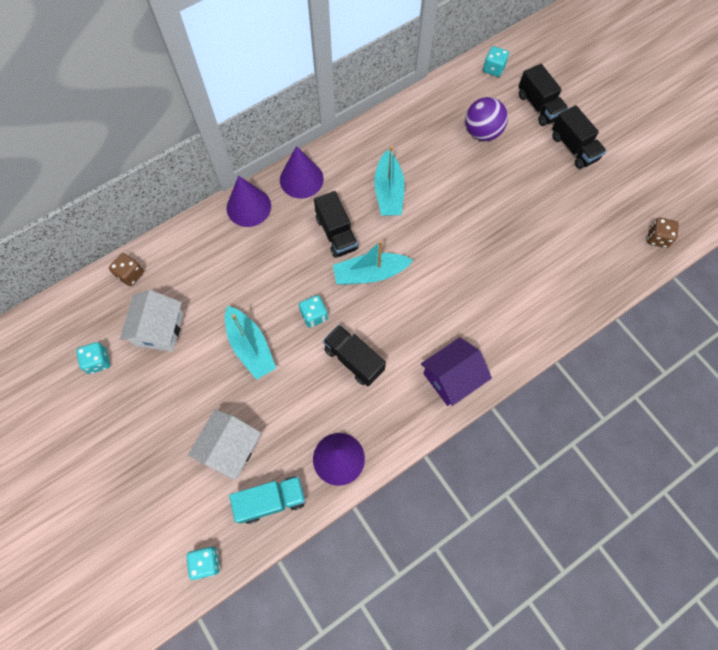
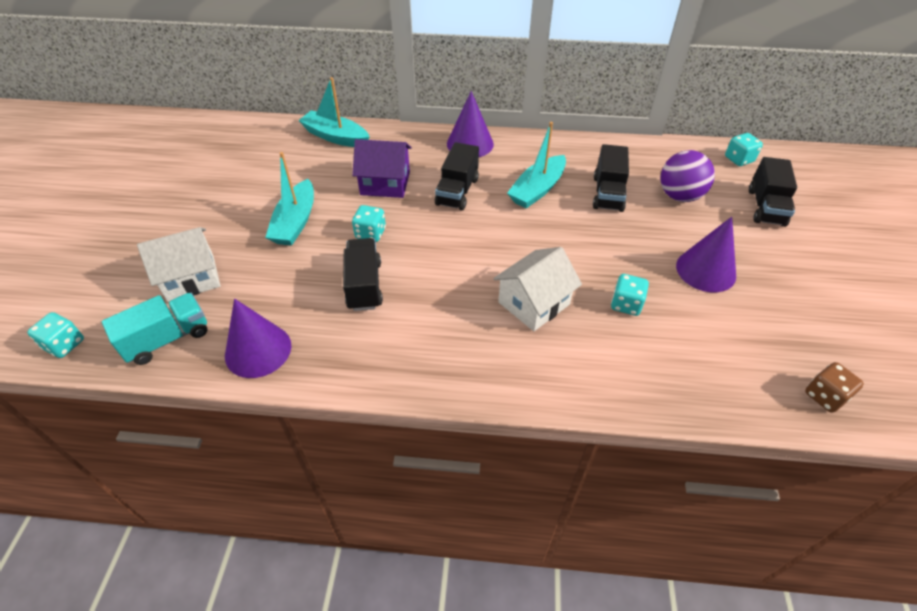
camera: 40 degrees right, 20 degrees down
turquoise dice [76,342,110,374] -> turquoise dice moved to [611,274,649,316]
brown dice [109,253,144,286] -> none
white house [120,290,183,352] -> white house moved to [493,247,582,331]
purple cone [227,176,271,227] -> purple cone moved to [676,217,736,292]
turquoise truck [229,476,306,524] -> turquoise truck turned 60 degrees counterclockwise [102,293,208,365]
turquoise boat [333,240,413,285] -> turquoise boat moved to [298,77,370,147]
purple house [421,337,492,406] -> purple house moved to [352,139,412,198]
black truck [552,105,606,169] -> black truck moved to [593,144,629,212]

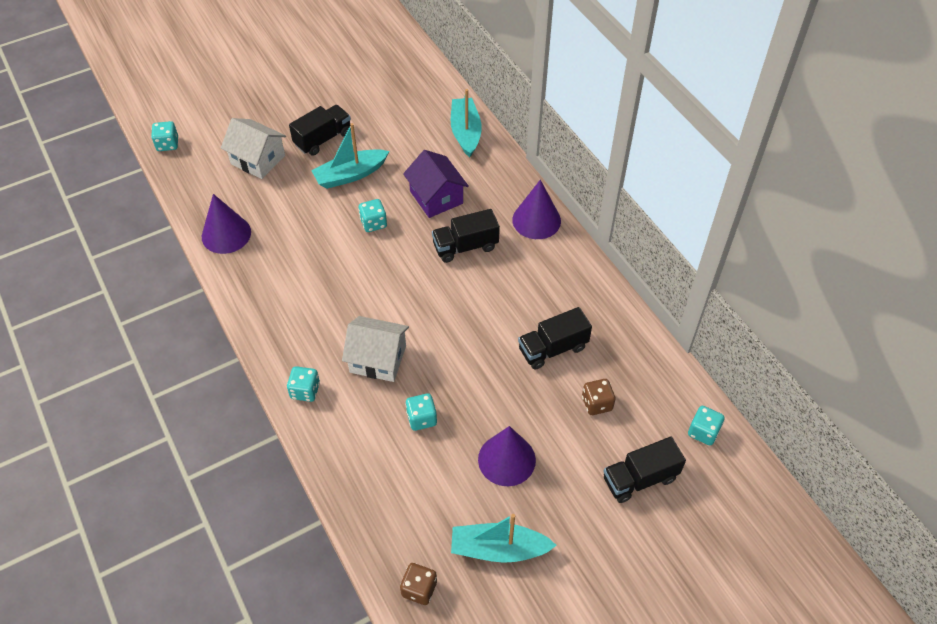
camera: 55 degrees right, 5 degrees up
turquoise truck [102,293,208,365] -> none
black truck [343,238,383,311] -> black truck moved to [289,105,351,156]
turquoise boat [507,122,566,208] -> turquoise boat moved to [451,514,557,563]
purple ball [660,150,715,202] -> brown dice [582,379,616,415]
none -> turquoise dice [287,366,320,402]

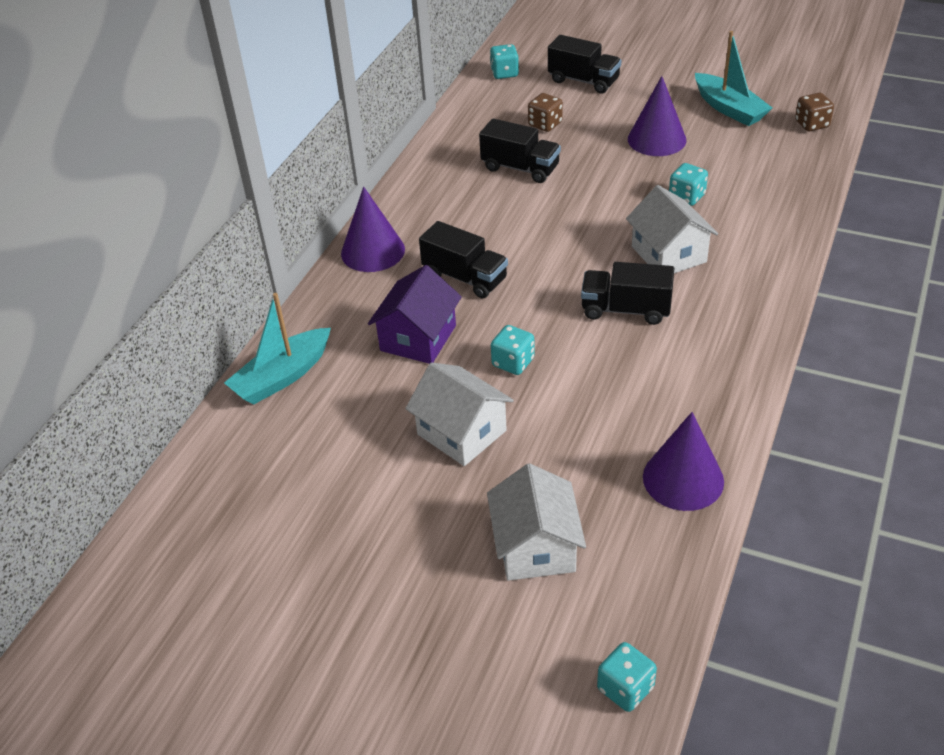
camera: 125 degrees left, 10 degrees down
turquoise dice [287,366,320,402] -> none
black truck [289,105,351,156] -> black truck moved to [581,262,674,325]
turquoise boat [311,123,389,189] -> white house [405,362,514,466]

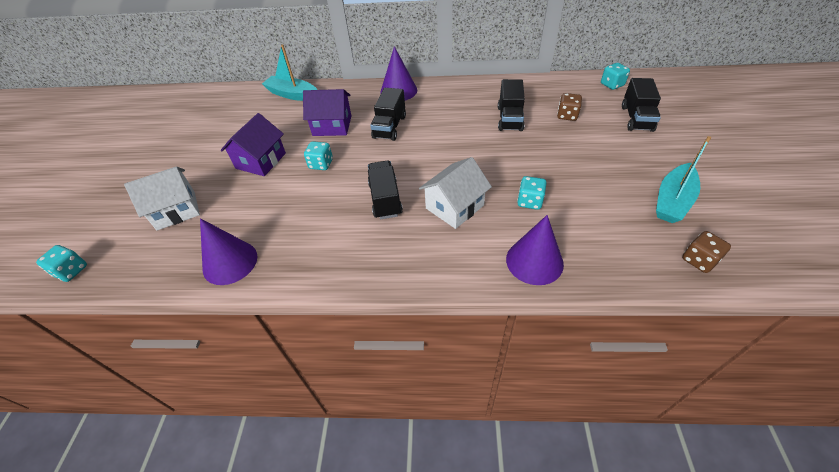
camera: 70 degrees right, 5 degrees up
white house [405,362,514,466] -> purple house [221,113,286,176]
purple cone [628,76,687,156] -> purple cone moved to [506,215,564,285]

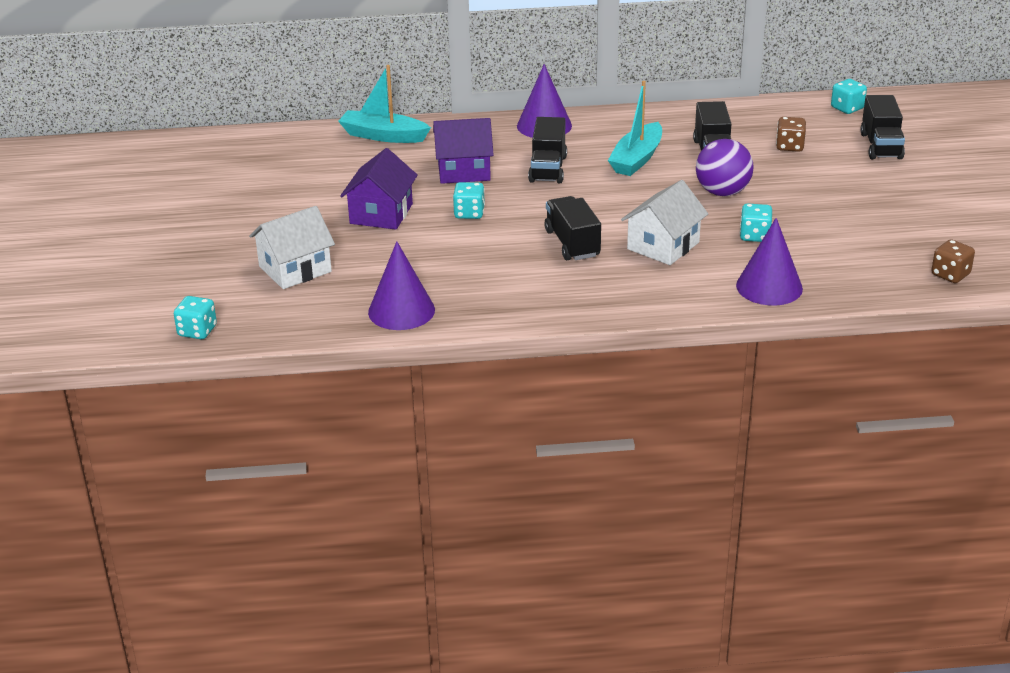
camera: 10 degrees left, 15 degrees down
turquoise boat [656,136,711,223] -> turquoise boat moved to [608,81,662,176]
none -> purple ball [696,139,754,196]

